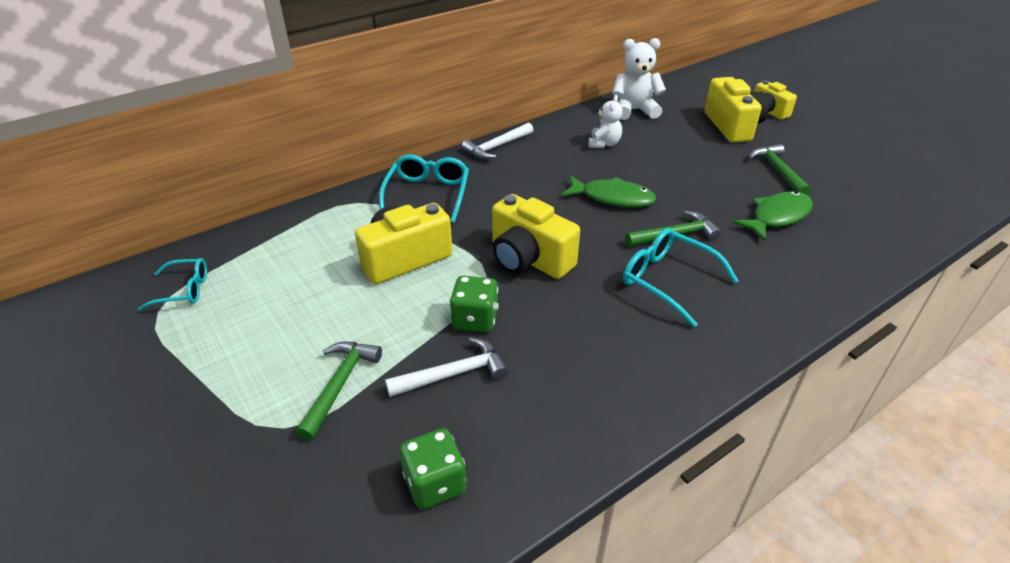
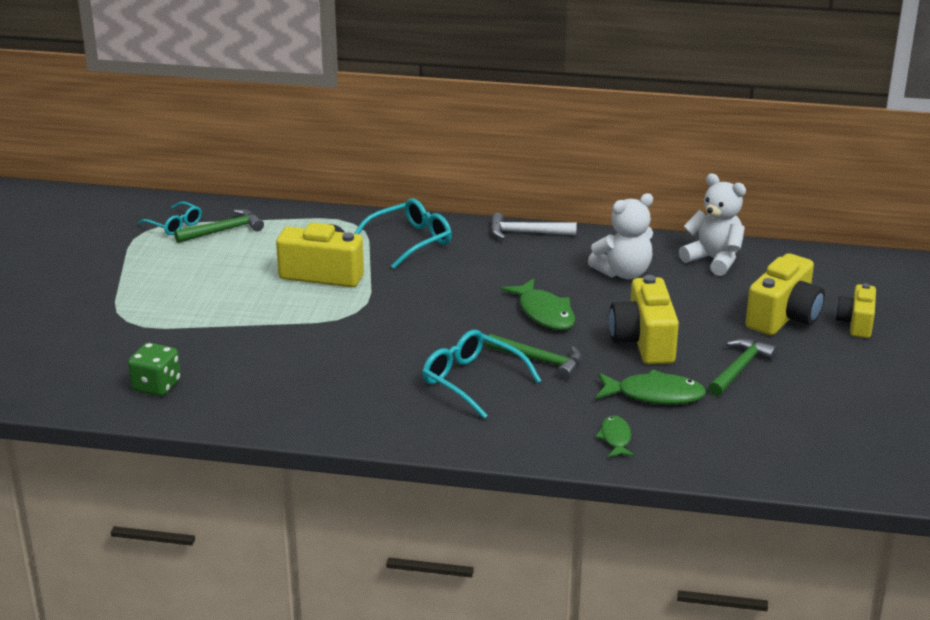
camera: 45 degrees right, 10 degrees down
green hammer [296,342,382,441] -> green hammer moved to [174,209,264,243]
white hammer [385,337,508,397] -> none
green dice [449,276,498,332] -> none
yellow camera [492,194,580,279] -> yellow camera moved to [609,275,679,364]
white teddy bear [589,95,623,148] -> white teddy bear [588,193,653,279], size x1.55
turquoise glasses [623,228,738,327] -> turquoise glasses turned 45 degrees counterclockwise [422,330,541,419]
none -> green fish [596,415,635,457]

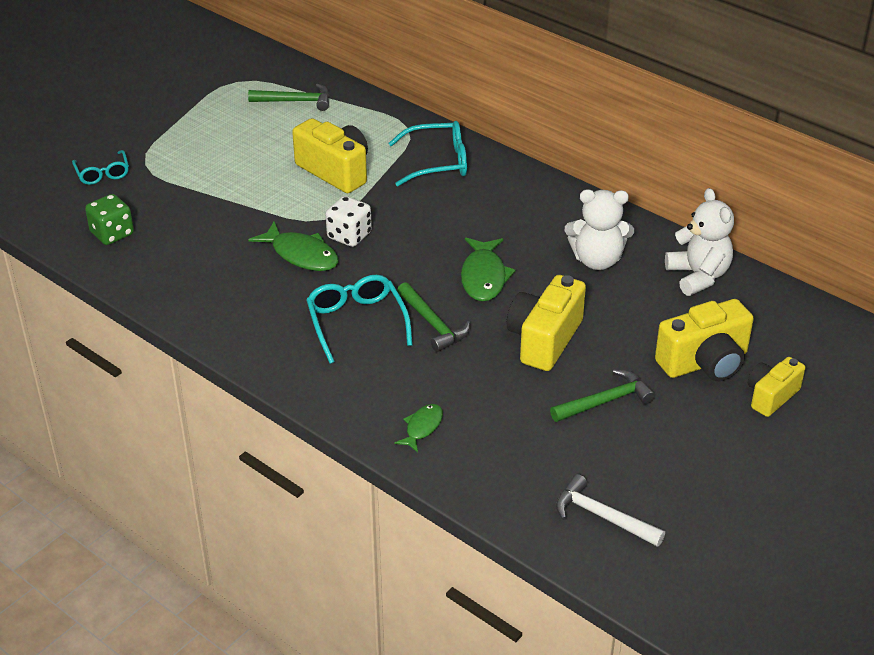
camera: 30 degrees right, 10 degrees up
turquoise glasses [138,201,202,235] -> turquoise glasses moved to [72,150,129,185]
white hammer [491,213,577,239] -> white hammer moved to [556,474,665,547]
green fish [596,369,706,405] -> green fish moved to [248,221,339,271]
none -> white dice [326,196,372,247]

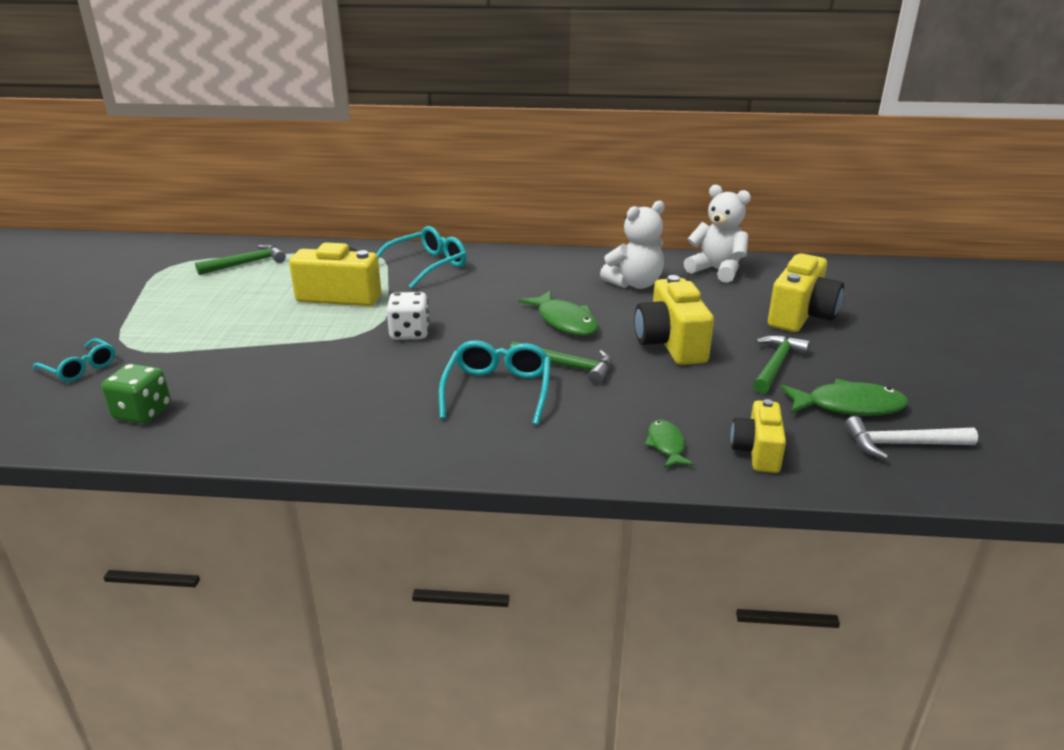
camera: 35 degrees left, 10 degrees down
green fish [248,221,339,271] -> green fish moved to [780,379,908,416]
turquoise glasses [306,275,413,364] -> turquoise glasses turned 60 degrees clockwise [439,340,551,425]
yellow camera [748,357,805,417] -> yellow camera moved to [730,399,786,473]

